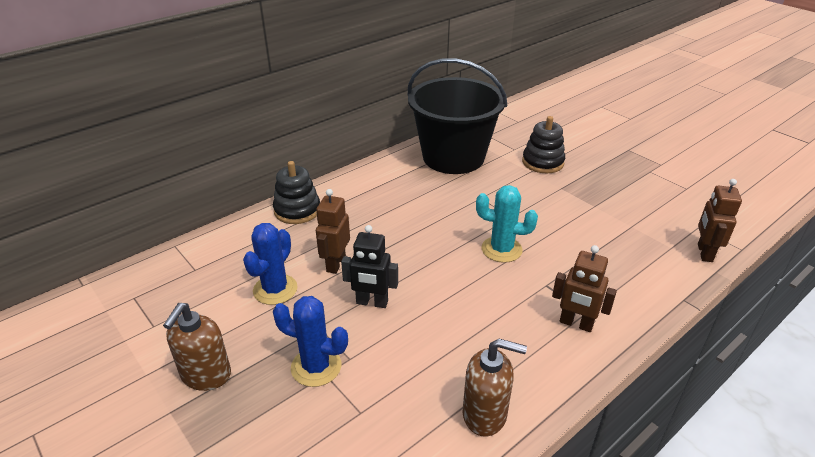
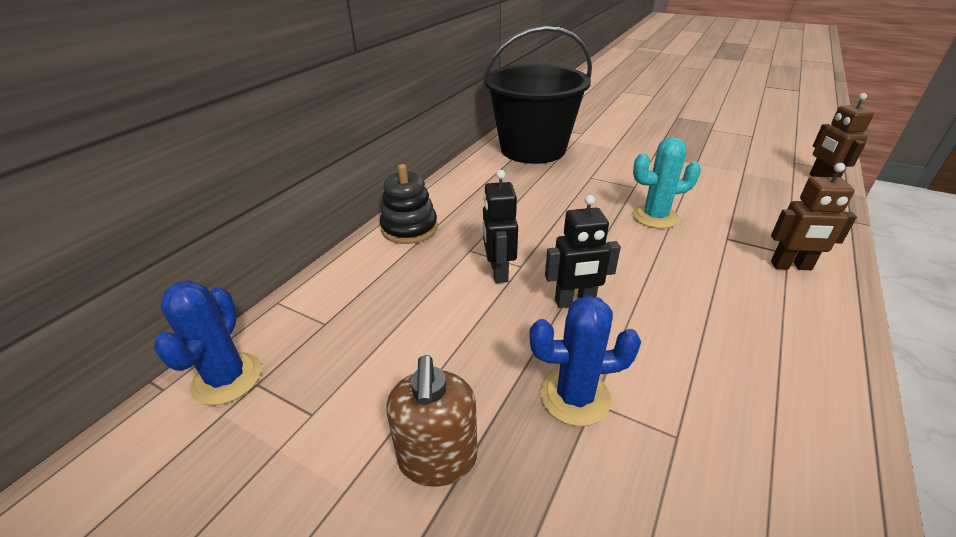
camera: 20 degrees left, 0 degrees up
blue cactus [243,223,298,305] -> blue cactus moved to [153,280,261,405]
brown robot [316,189,350,274] -> black robot [483,170,518,283]
brown soap dispenser [463,339,527,437] -> none
black stacking toy [522,116,565,173] -> none

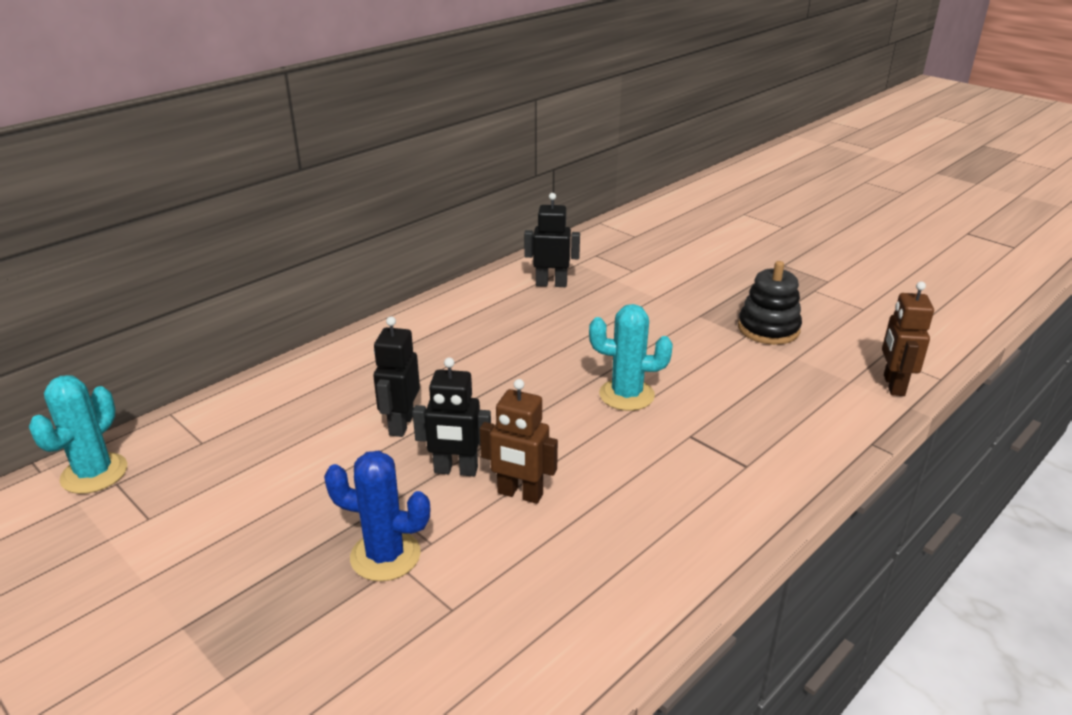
camera: 15 degrees right, 5 degrees down
blue cactus [153,280,261,405] -> turquoise cactus [29,375,127,494]
black stacking toy [380,164,437,244] -> black stacking toy moved to [738,261,802,345]
brown soap dispenser [386,355,477,487] -> none
black bucket [483,26,592,164] -> black robot [524,193,580,287]
brown robot [771,163,857,270] -> brown robot moved to [480,379,558,504]

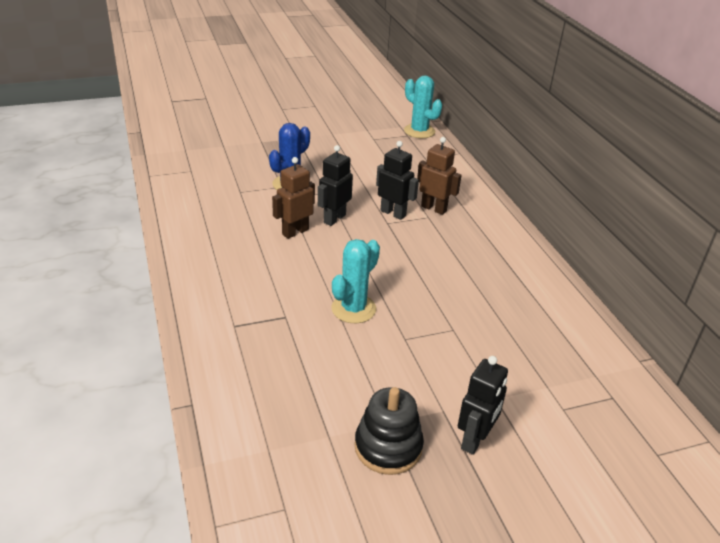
camera: 115 degrees right, 5 degrees up
black robot [524,193,580,287] -> black robot moved to [458,356,508,455]
brown robot [882,282,934,396] -> brown robot moved to [417,137,462,215]

